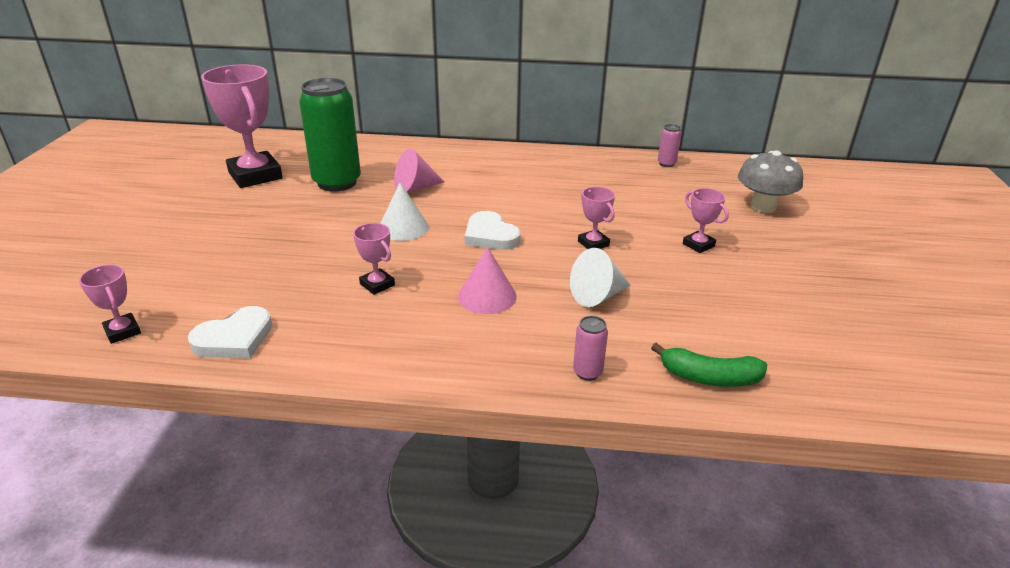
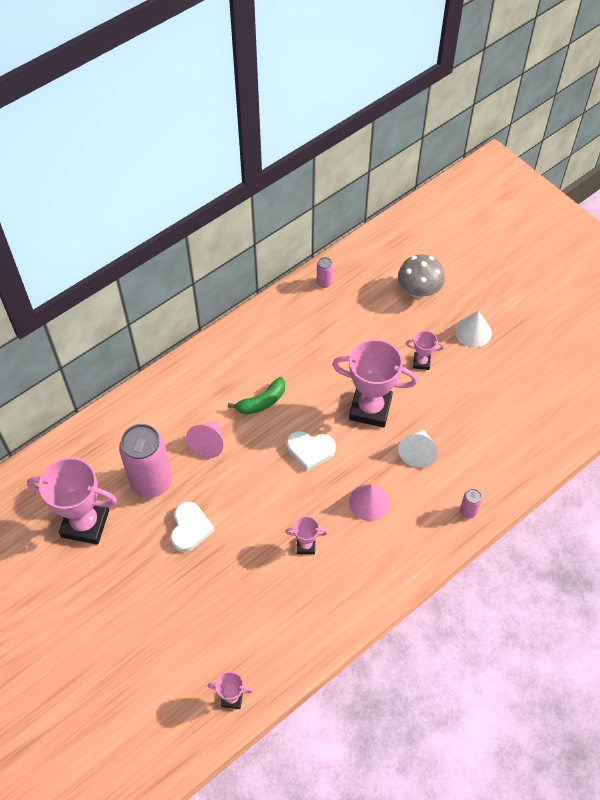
camera: 45 degrees left, 25 degrees up
white heart [188,306,272,359] -> white heart moved to [170,502,215,552]
green can [299,78,361,192] -> pink can [119,424,172,498]
white cone [381,183,429,241] -> white cone moved to [455,311,492,347]
pink trophy [578,187,615,249] -> pink trophy [332,339,418,428], size x2.15
green banana [651,343,767,387] -> green banana moved to [228,377,285,415]

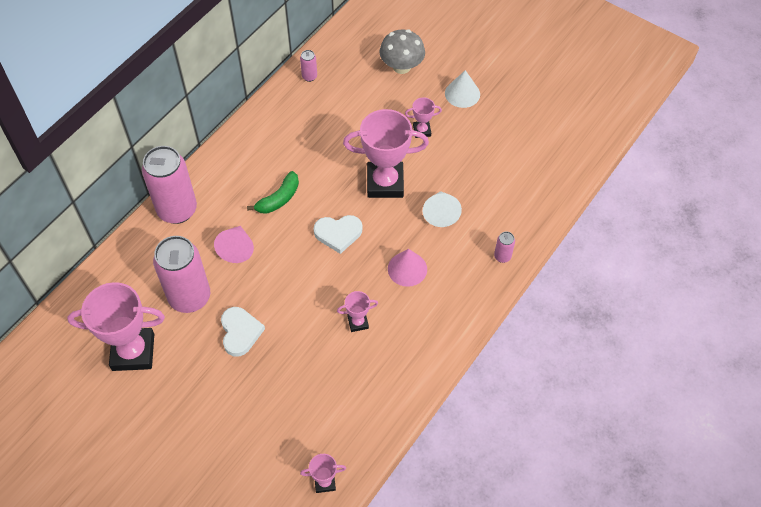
camera: 15 degrees left, 0 degrees up
none -> pink can [142,146,197,224]

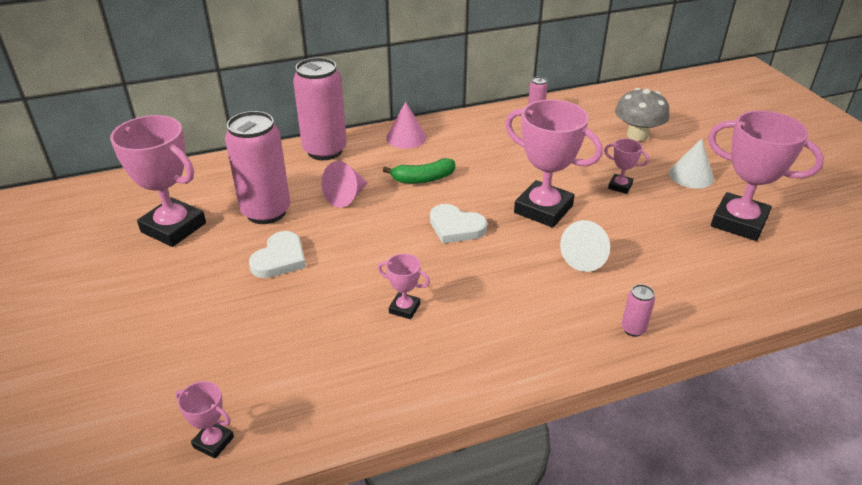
camera: 35 degrees right, 20 degrees down
pink cone [388,249,427,287] -> pink cone moved to [386,102,427,149]
none -> pink trophy [708,110,824,241]

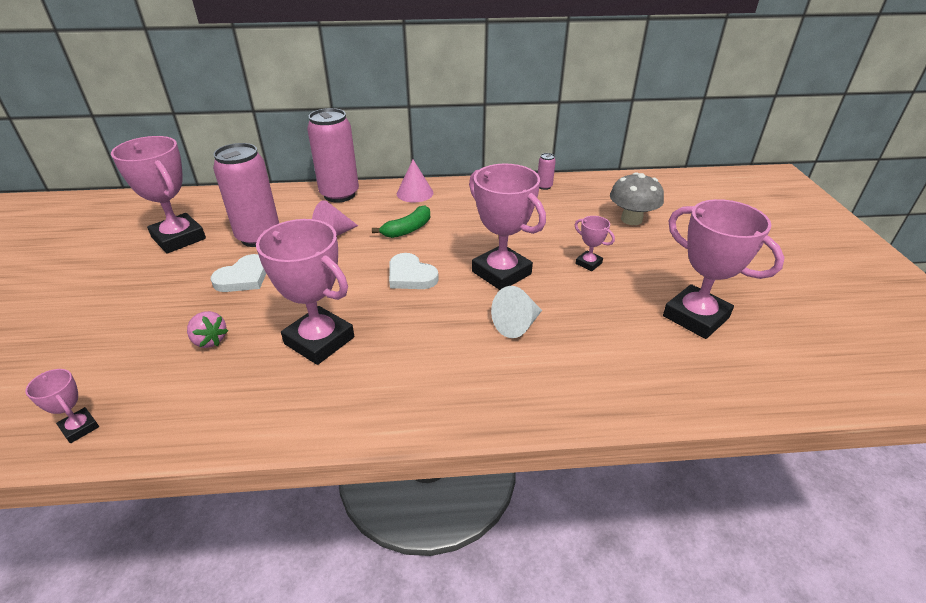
camera: 15 degrees right, 0 degrees up
pink trophy [378,254,430,319] -> pink trophy [256,219,354,365], size x2.15
green banana [383,158,455,184] -> green banana turned 45 degrees counterclockwise [372,206,430,238]
pink can [622,284,655,337] -> none
white cone [669,138,714,189] -> none
none -> pink strawberry [187,311,228,348]

